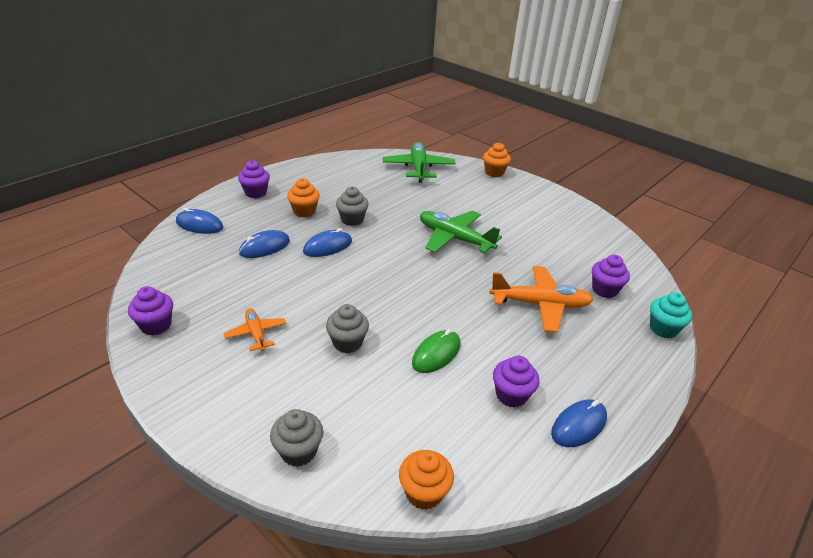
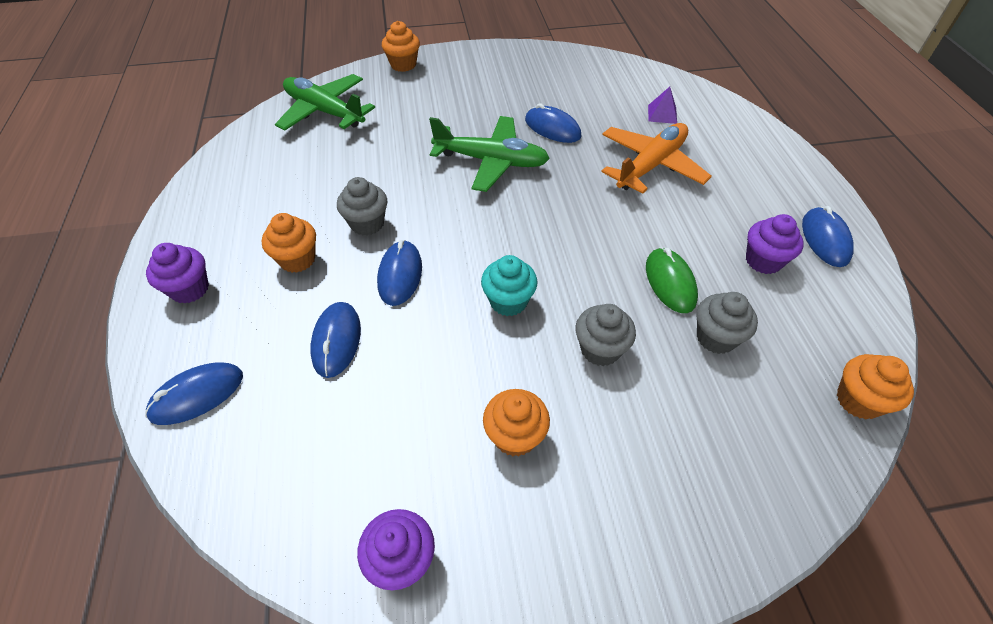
camera: 50 degrees left, 15 degrees up
orange plane [224,308,286,351] -> orange cupcake [483,389,550,457]
grey cupcake [270,409,323,467] -> grey cupcake moved to [696,292,758,354]
green plane [420,211,502,254] -> green plane turned 150 degrees counterclockwise [429,116,550,192]
purple cupcake [592,255,630,298] -> purple pyramid [648,87,677,124]
turquoise cupcake [650,292,692,339] -> turquoise cupcake moved to [481,255,538,316]
none -> blue mouse [525,103,582,143]

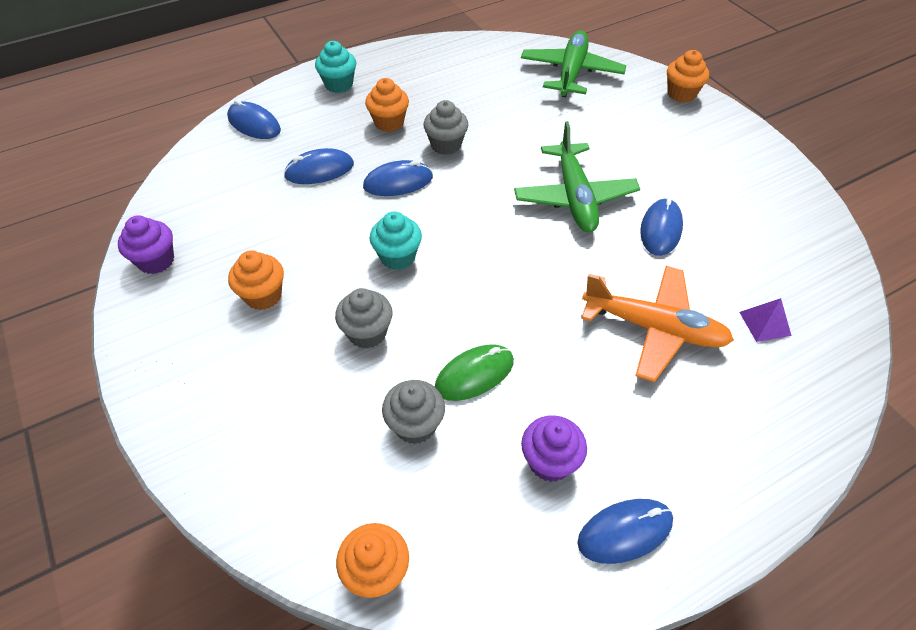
camera: 70 degrees right, 0 degrees up
purple cupcake [146,243,209,304] -> turquoise cupcake [315,41,356,93]

